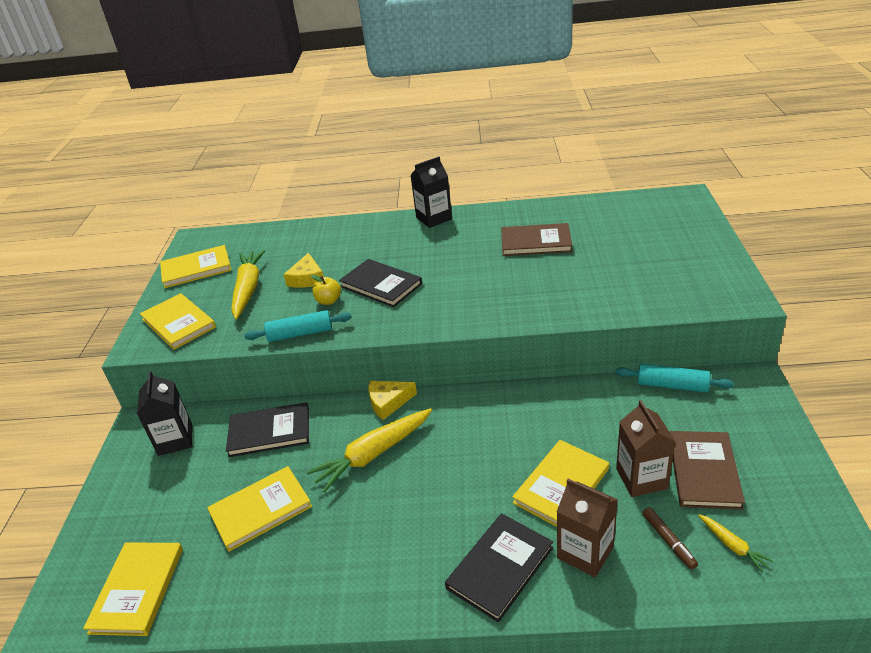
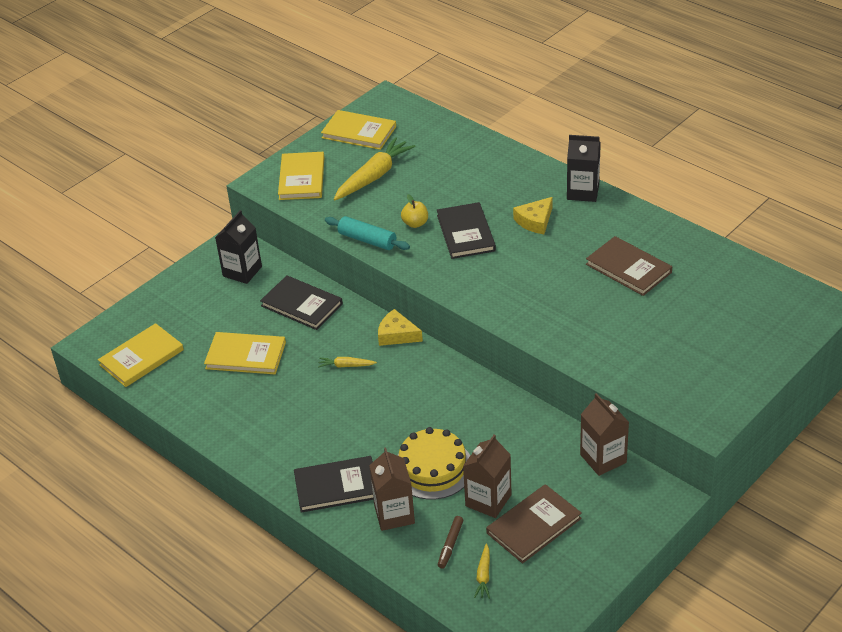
camera: 40 degrees right, 5 degrees up
yellow cheese [283,253,324,288] -> yellow cheese moved to [513,197,552,234]
yellow carrot [307,408,432,493] -> yellow carrot [318,357,377,368], size x0.47
yellow book [512,440,609,527] -> yellow cake [397,427,470,500]
turquoise rolling pin [616,364,734,393] -> brown carton [580,393,629,476]

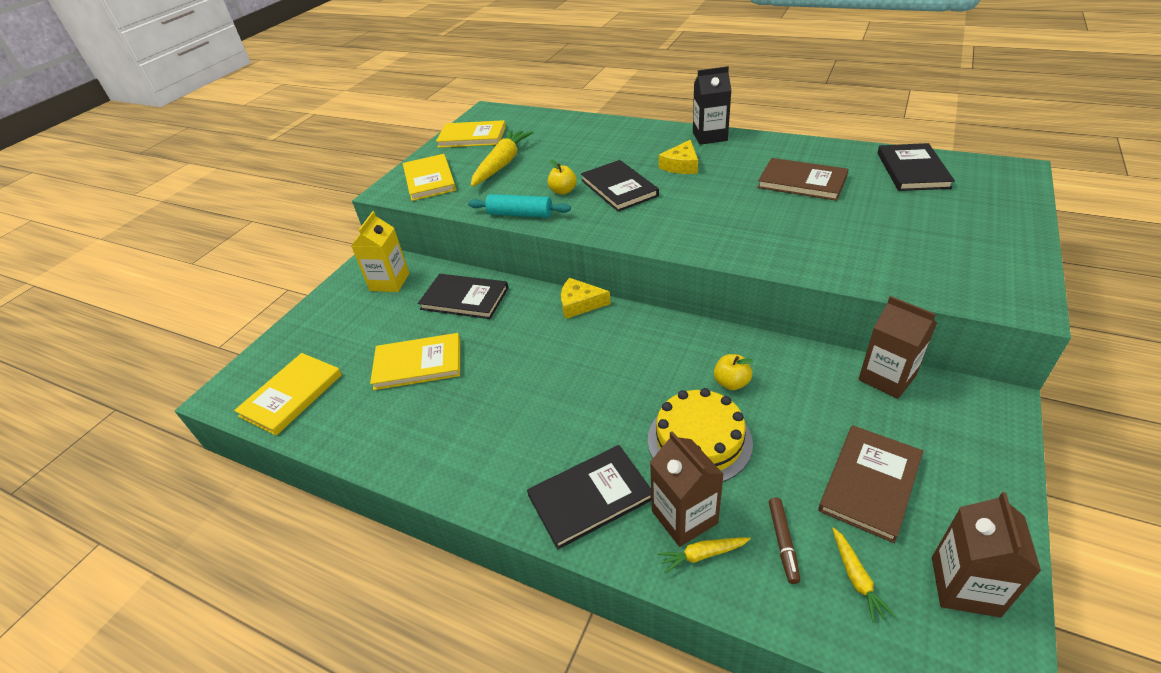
camera: 15 degrees left, 0 degrees up
black carton [215,210,262,284] -> yellow carton [351,211,409,292]
yellow carrot [318,357,377,368] -> yellow carrot moved to [658,537,751,573]
brown carton [463,434,512,518] -> brown carton moved to [932,492,1041,617]
none -> yellow apple [714,354,753,390]
none -> black book [877,143,955,191]

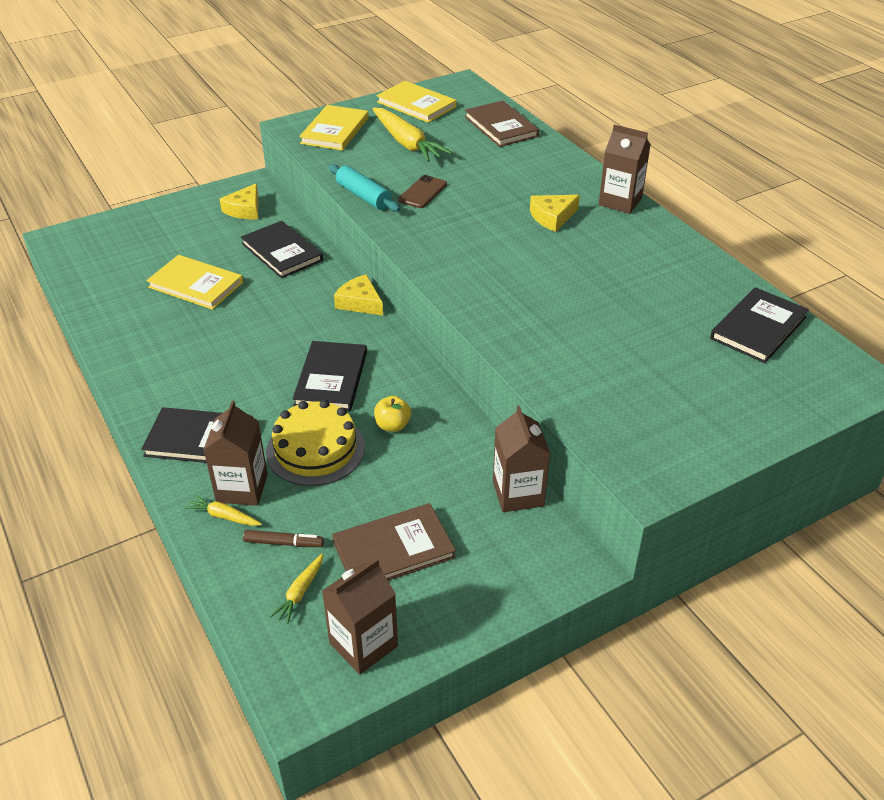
camera: 30 degrees right, 0 degrees up
yellow book [234,353,342,436] -> none
yellow carton [351,211,409,292] -> yellow cheese [220,183,259,219]
yellow carrot [471,130,534,187] -> yellow carrot turned 90 degrees clockwise [373,107,452,162]
yellow apple [548,160,577,195] -> brown phone [398,175,447,208]
black book [581,160,659,211] -> black book moved to [293,341,367,411]
black carton [693,66,732,145] -> brown carton [598,125,651,214]
brown book [757,158,849,201] -> brown book moved to [465,101,539,147]
brown marker [769,497,800,584] -> brown marker turned 120 degrees counterclockwise [243,530,324,547]

